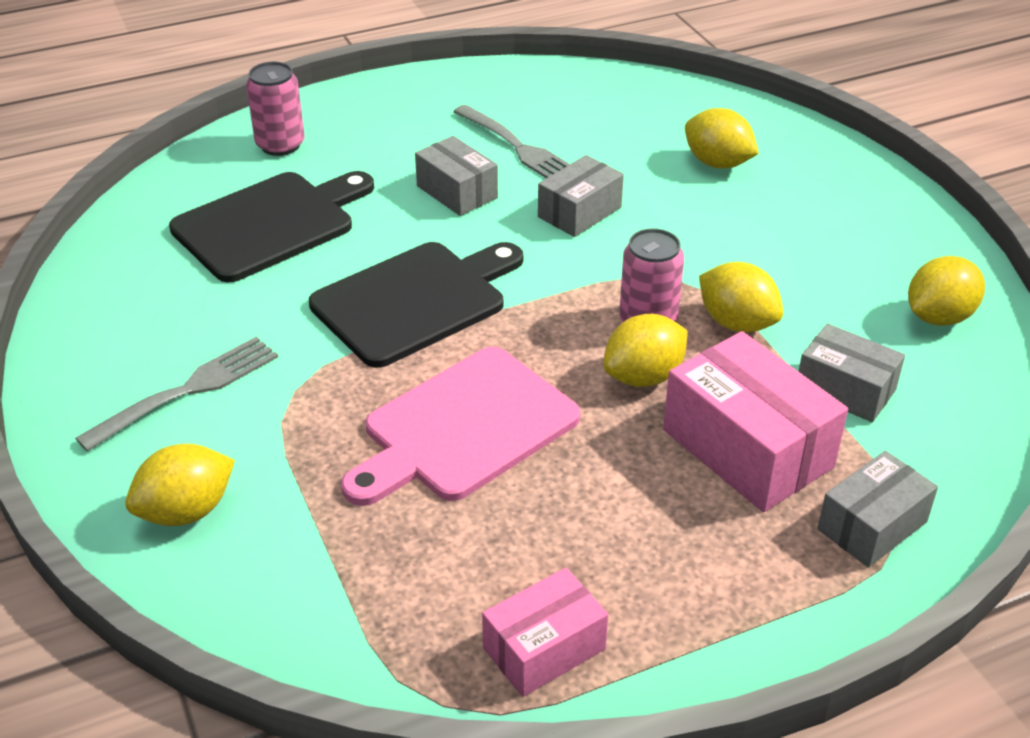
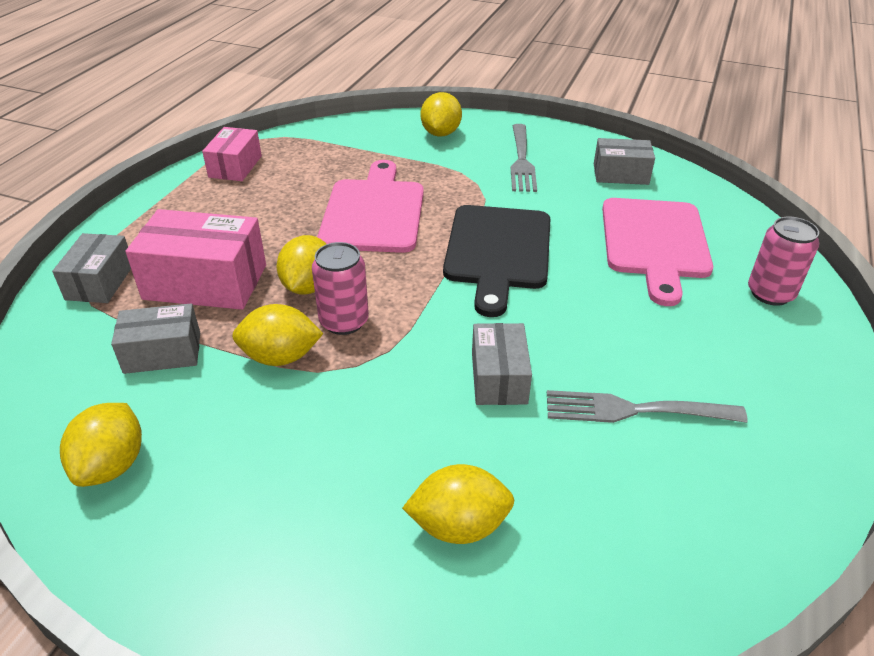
camera: 135 degrees right, 0 degrees up
black cutting board [169,171,374,282] -> pink cutting board [602,198,713,306]
grey box [415,136,498,216] -> grey box moved to [594,138,655,185]

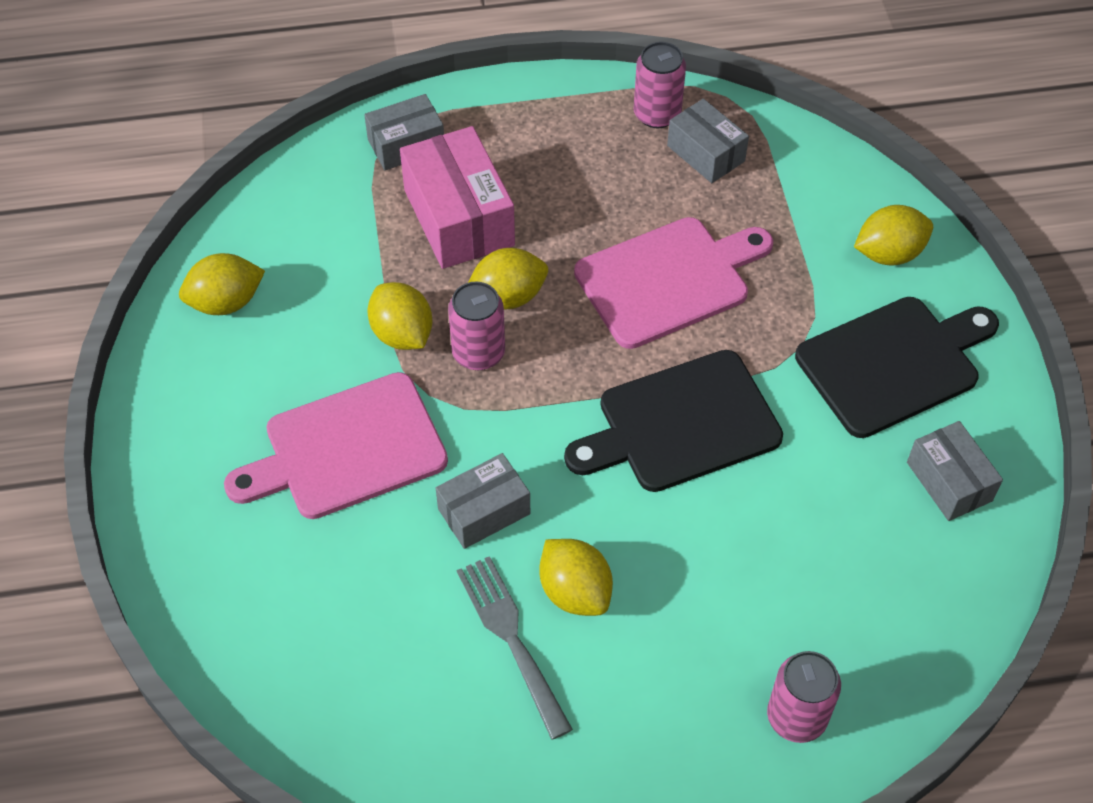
camera: 60 degrees right, 15 degrees up
grey box [111,303,200,374] -> grey box moved to [667,99,749,183]
pink box [202,127,262,181] -> pink can [634,42,686,128]
yellow lemon [402,464,514,544] -> yellow lemon moved to [540,539,613,616]
grey fork [511,124,537,192] -> black cutting board [795,297,999,438]
pink cutting board [602,198,713,306] -> pink cutting board moved to [224,372,448,519]

